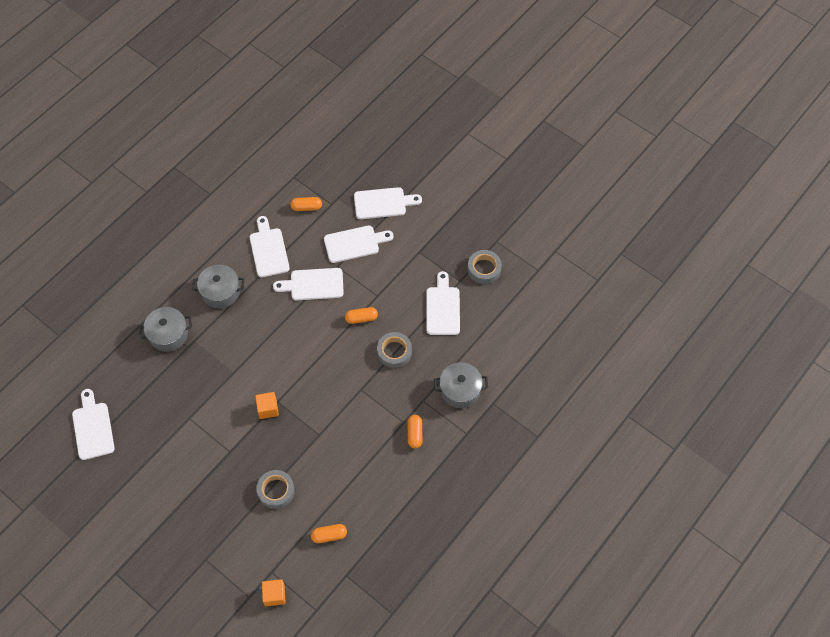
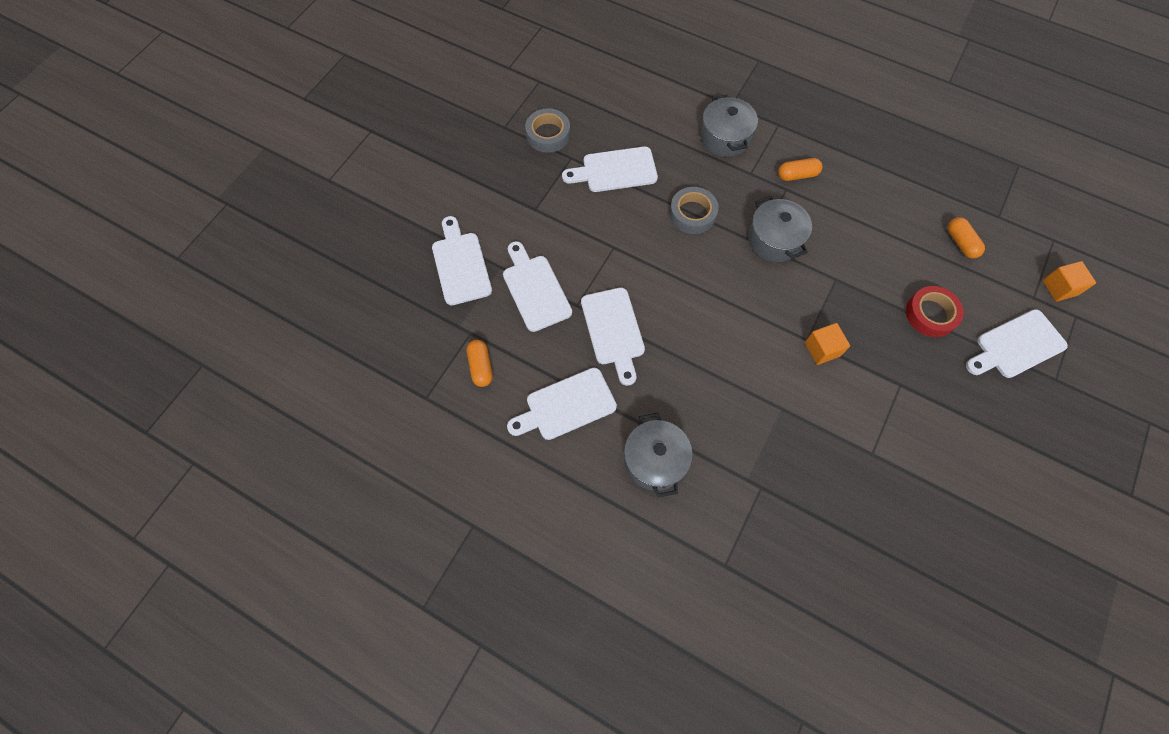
camera: 100 degrees left, 5 degrees up
white cutting board [72,389,115,460] -> white cutting board moved to [966,309,1068,378]
grey pot [138,307,192,352] -> grey pot moved to [748,196,812,262]
grey tape [256,470,295,509] -> red tape [906,286,964,337]
orange capsule [345,307,378,324] -> none

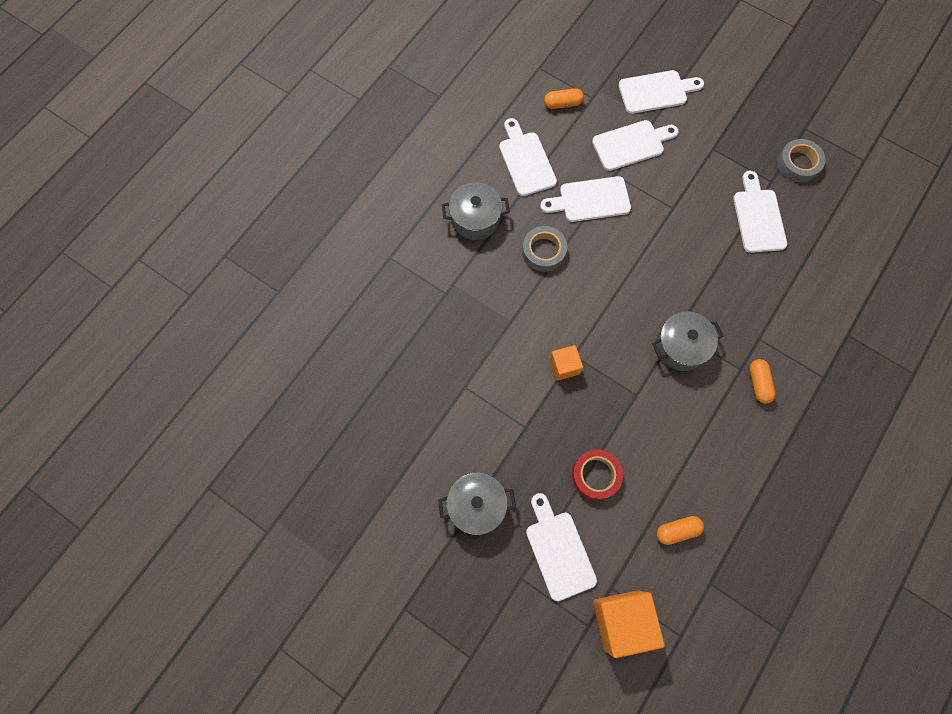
camera: 95 degrees right, 5 degrees up
grey tape [670,187,719,234] -> grey tape moved to [522,226,567,272]
grey pot [700,95,758,157] -> grey pot moved to [438,472,516,535]
orange cube [1043,261,1096,302] -> orange cube [593,590,665,658], size x1.80

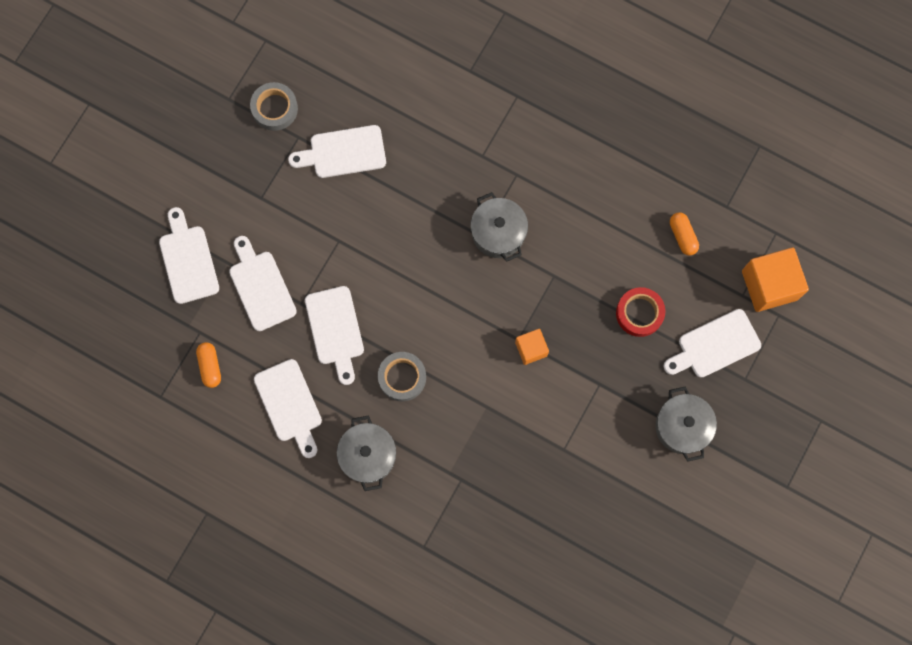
camera: 95 degrees left, 5 degrees up
white cutting board [499,118,557,196] -> white cutting board turned 90 degrees counterclockwise [254,359,322,458]
orange capsule [749,359,776,404] -> none

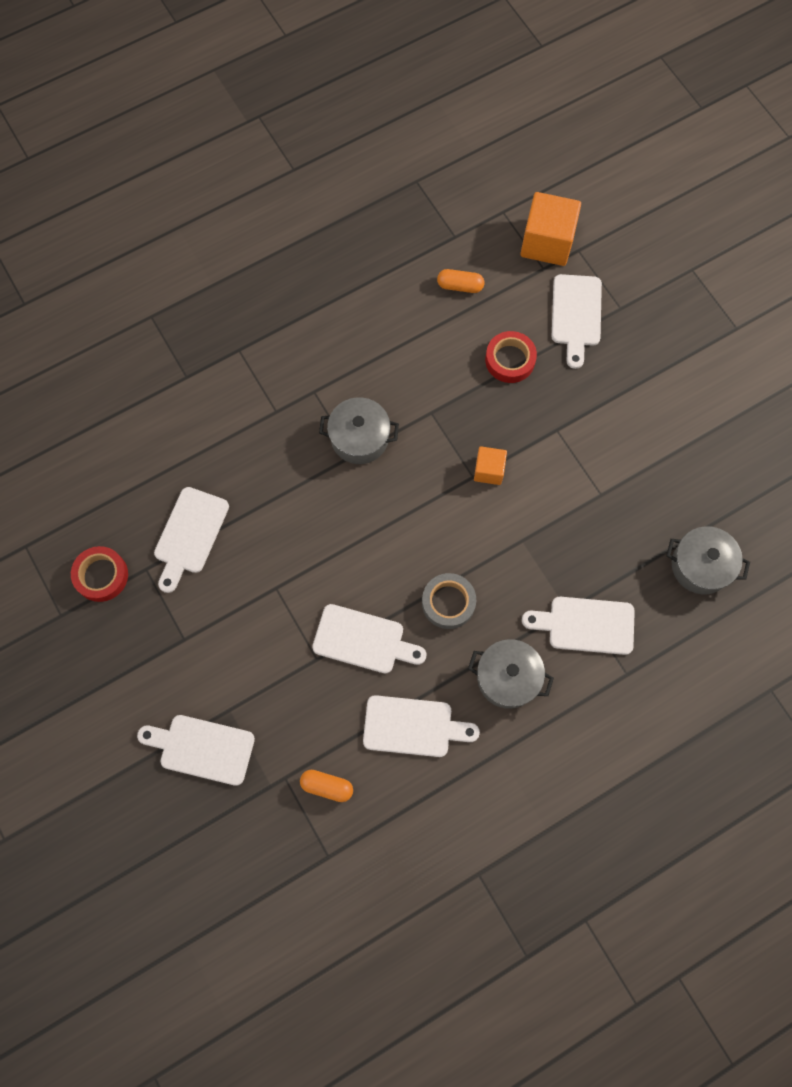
camera: 60 degrees left, 5 degrees down
white cutting board [229,236,297,331] -> white cutting board moved to [522,597,635,655]
grey tape [250,82,298,131] -> red tape [71,546,128,602]
grey pot [656,387,717,462] -> grey pot moved to [666,526,750,594]

